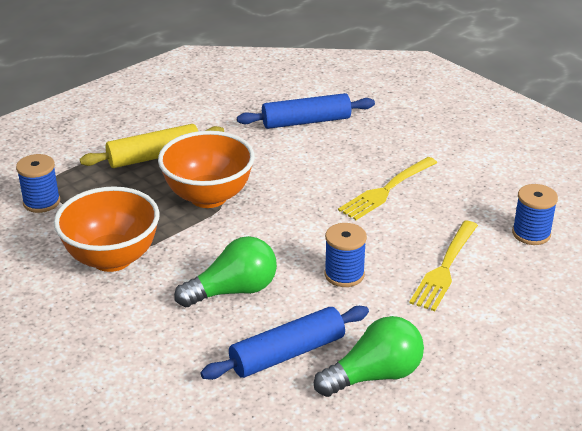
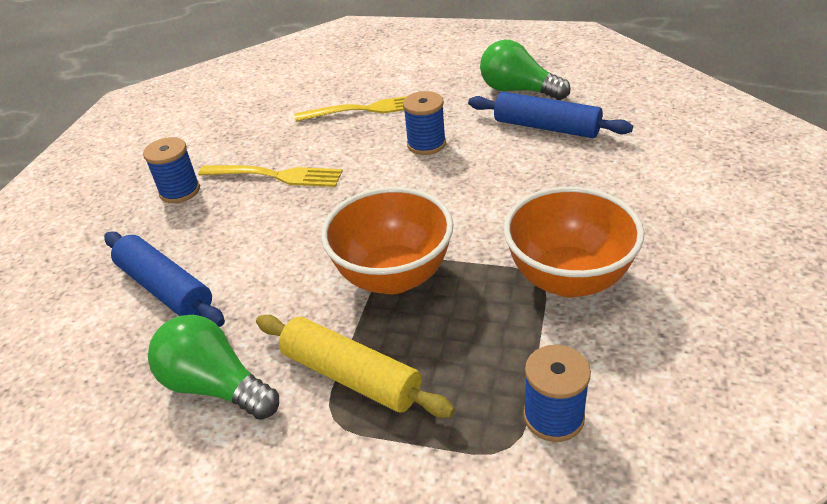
camera: 120 degrees left, 5 degrees up
green light bulb [174,236,277,307] -> green light bulb moved to [148,315,279,420]
blue spool [512,184,558,245] -> blue spool moved to [143,137,200,203]

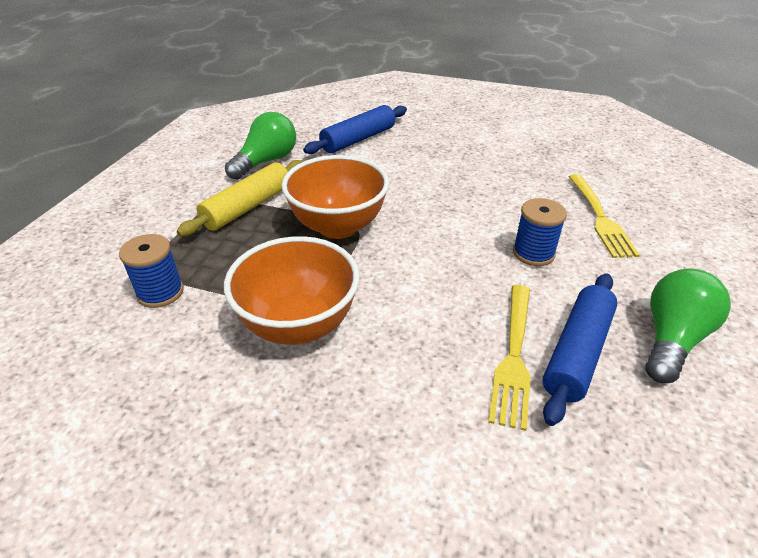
camera: 90 degrees right, 0 degrees up
blue spool [143,137,200,203] -> none
yellow fork [198,165,343,187] -> yellow fork moved to [488,285,530,431]

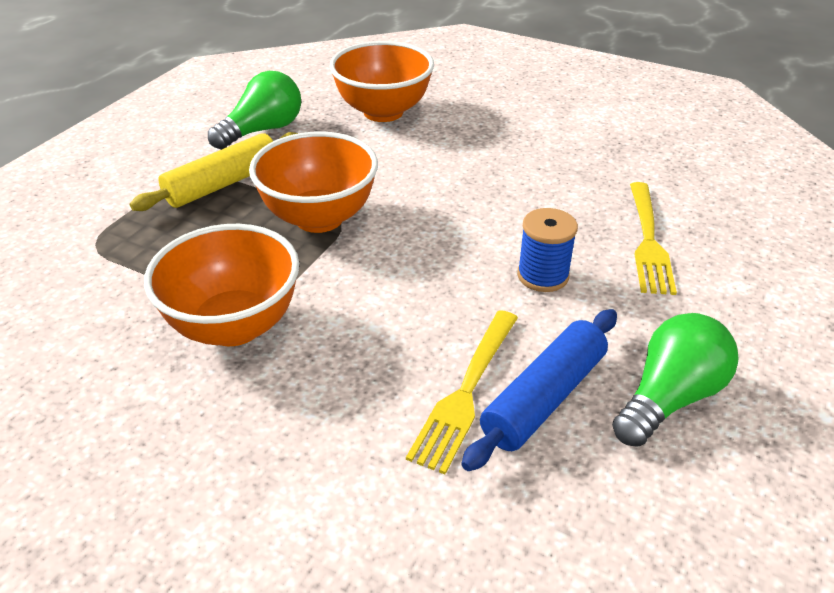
camera: 10 degrees right, 0 degrees up
blue spool [119,234,184,308] -> none
blue rolling pin [303,105,407,154] -> orange bowl [329,41,434,122]

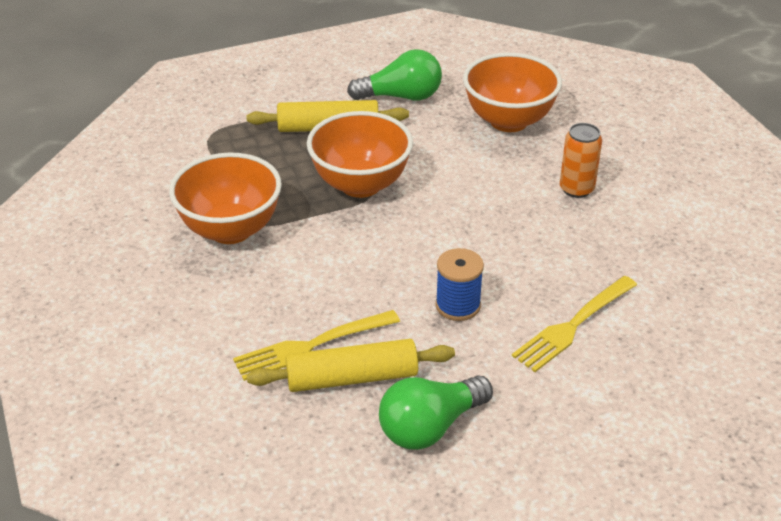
camera: 40 degrees right, 0 degrees up
blue rolling pin [461,309,617,471] -> yellow rolling pin [247,339,455,392]
green light bulb [612,313,739,447] -> green light bulb turned 150 degrees clockwise [379,375,493,450]
none -> orange can [560,123,602,198]

